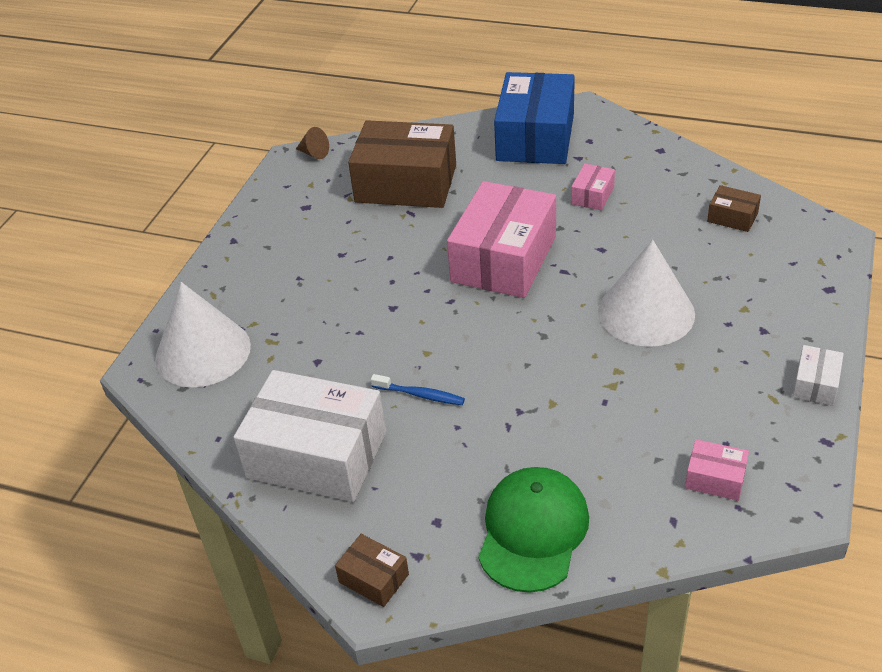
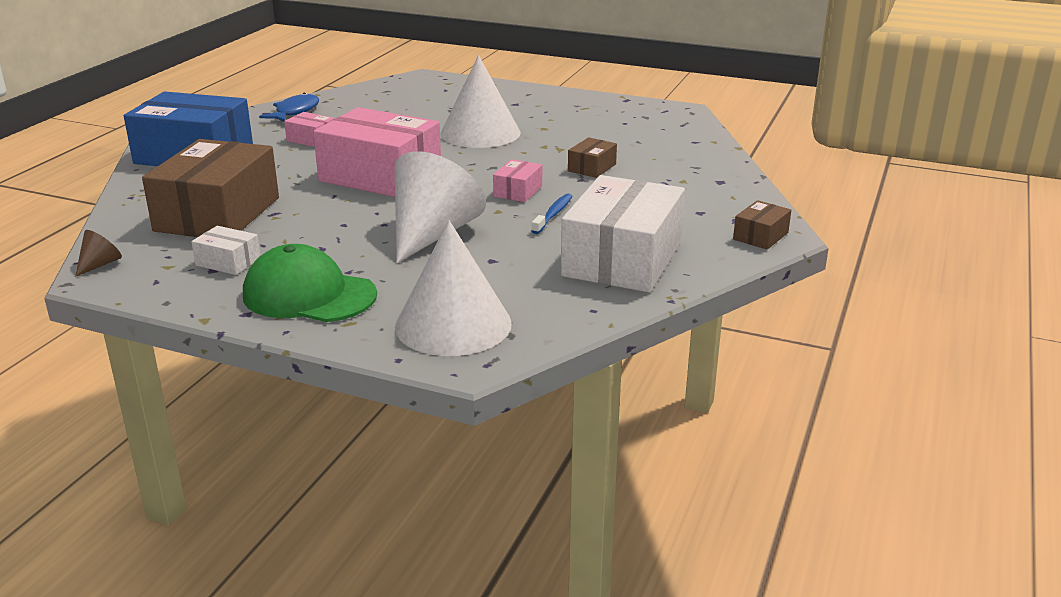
camera: 90 degrees left, 15 degrees down
green cap [478,467,589,593] -> green cap moved to [243,244,377,322]
pink box [685,439,749,501] -> pink box moved to [493,159,542,202]
brown box [707,185,761,232] -> brown box moved to [568,137,617,178]
white box [792,345,844,406] -> white box moved to [191,226,260,275]
none -> blue fish [259,93,319,122]
none -> white cone [395,151,486,263]

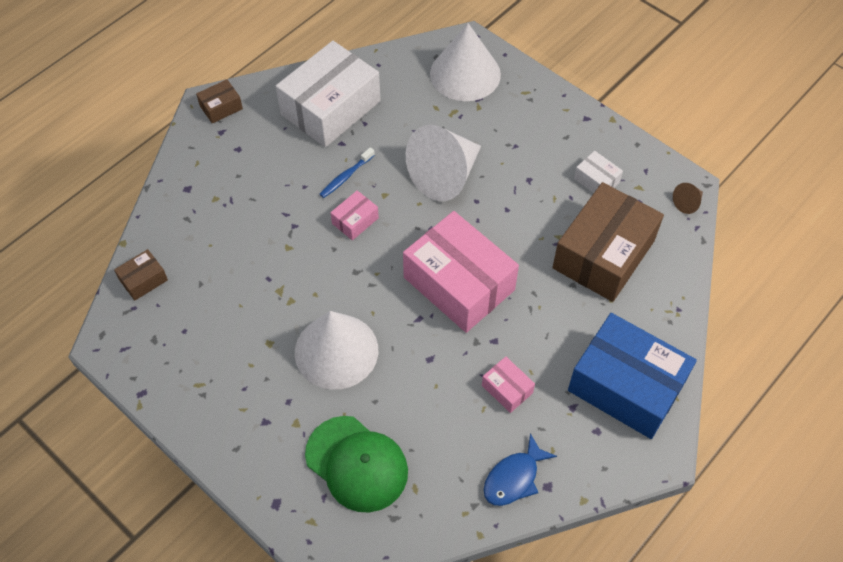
camera: 160 degrees left, 30 degrees up
green cap [243,244,377,322] -> green cap moved to [305,416,408,513]
brown box [568,137,617,178] -> brown box moved to [114,249,168,301]

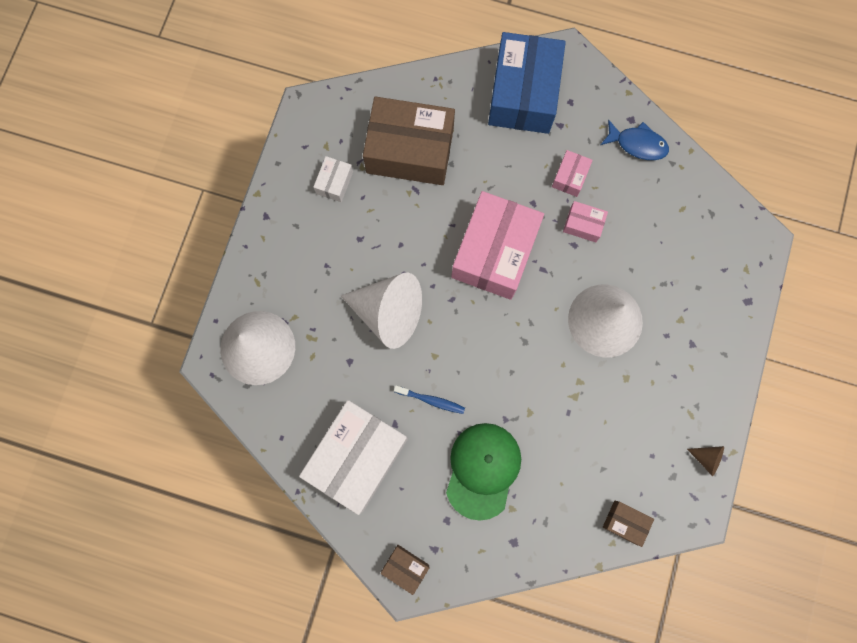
camera: 115 degrees left, 20 degrees up
white box [276,41,381,147] -> white box turned 75 degrees counterclockwise [299,400,408,515]
green cap [305,416,408,513] -> green cap moved to [446,423,521,521]
pink box [330,190,379,240] -> pink box moved to [563,201,608,242]
brown cone [673,183,703,214] -> brown cone moved to [687,446,724,476]

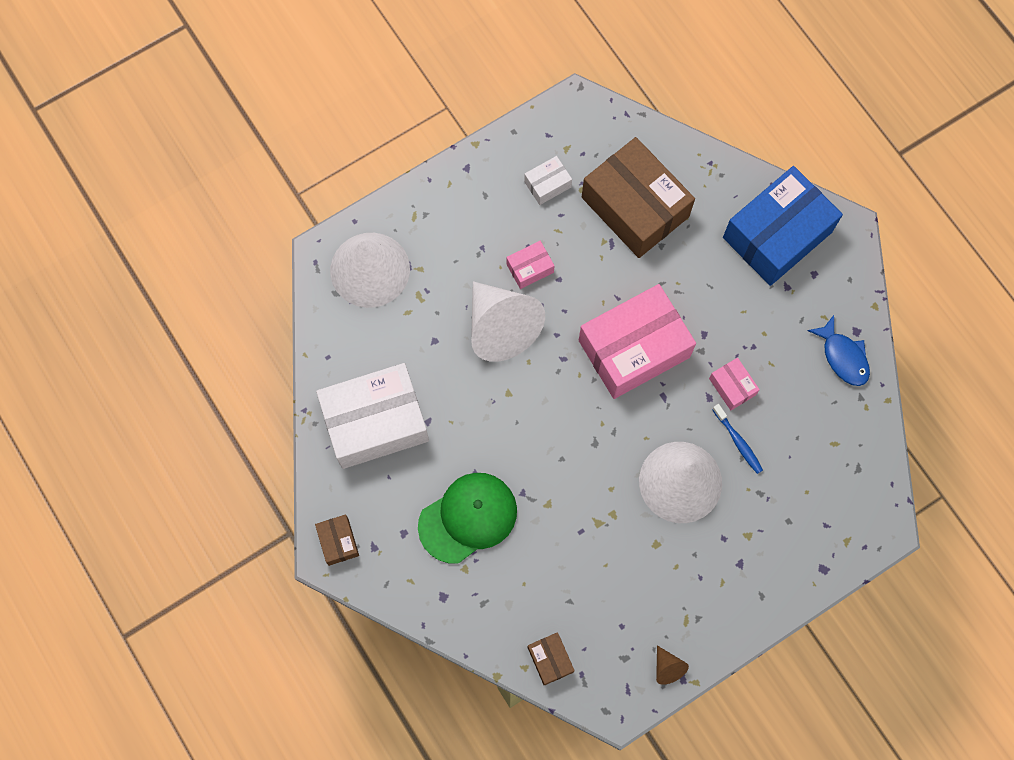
camera: 40 degrees right, 5 degrees down
blue toothbrush [394,385,465,414] -> blue toothbrush moved to [712,404,763,474]
pink box [552,150,593,197] -> pink box moved to [506,241,554,289]

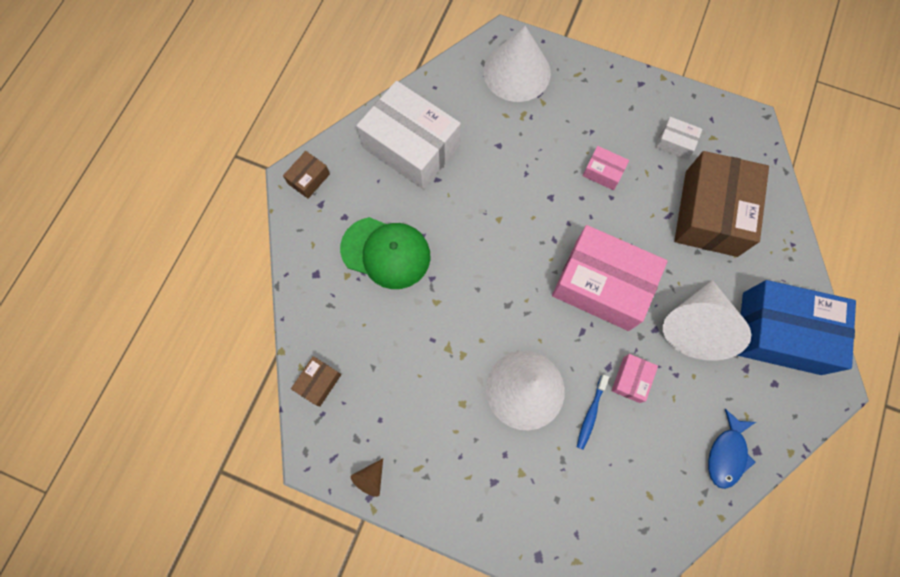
camera: 55 degrees right, 0 degrees up
white cone [471,281,545,362] -> white cone moved to [663,280,752,361]

